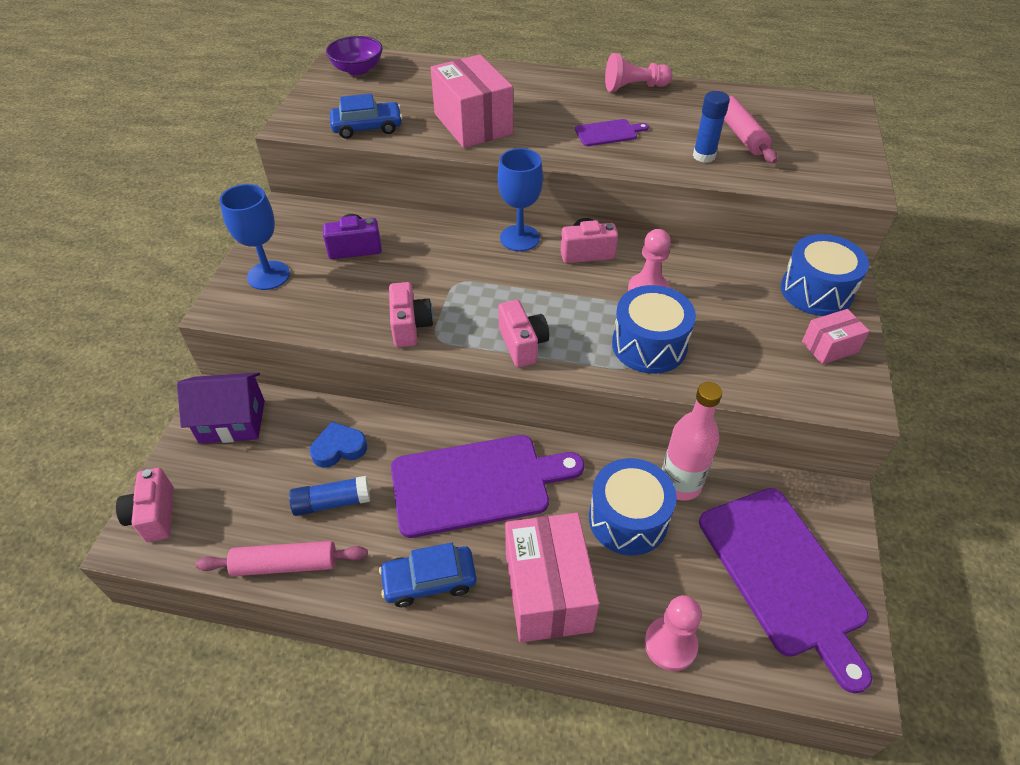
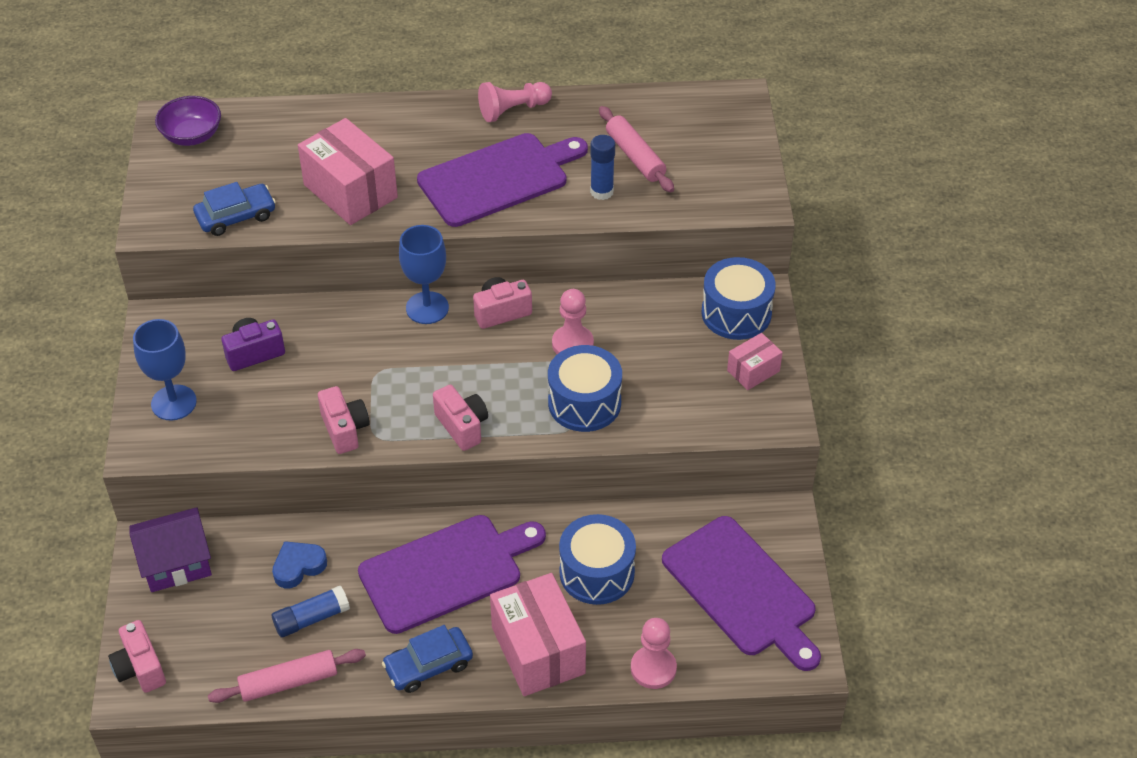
camera: 15 degrees left, 0 degrees up
purple cutting board [575,119,649,146] -> purple cutting board [417,133,588,227], size x2.22
pink bottle [662,382,722,501] -> none

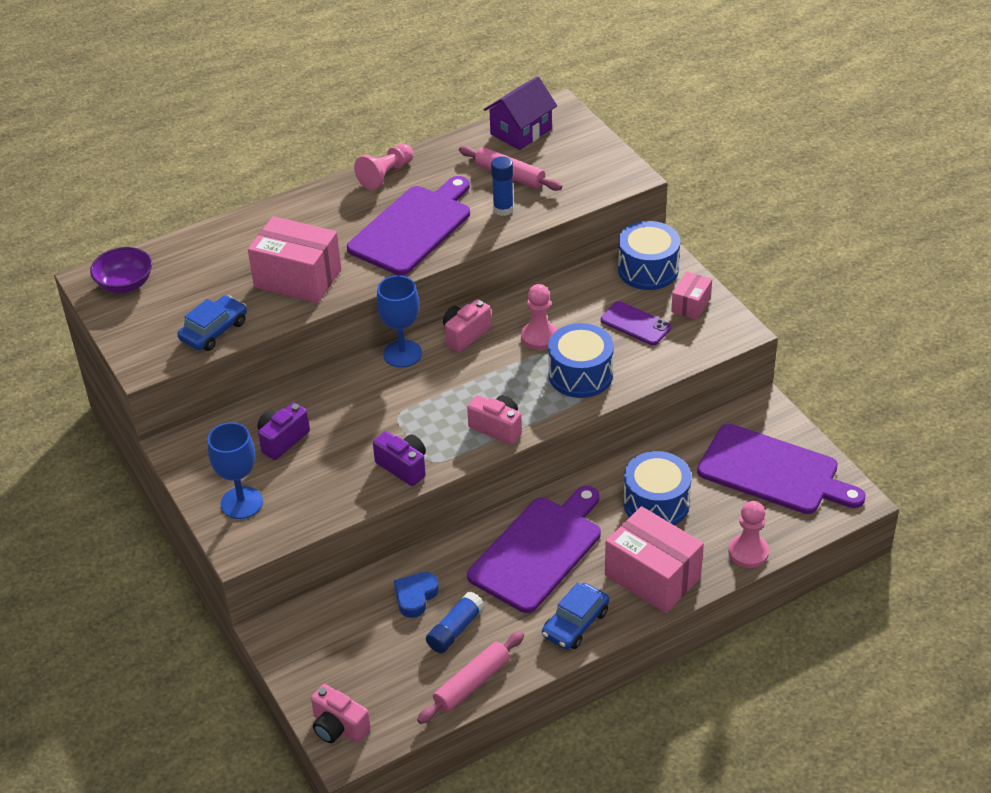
camera: 25 degrees left, 5 degrees down
purple house [129,507,212,592] -> purple house moved to [484,76,557,150]
pink camera [318,386,370,454] -> purple camera [373,431,426,486]
none -> purple phone [601,301,671,345]

